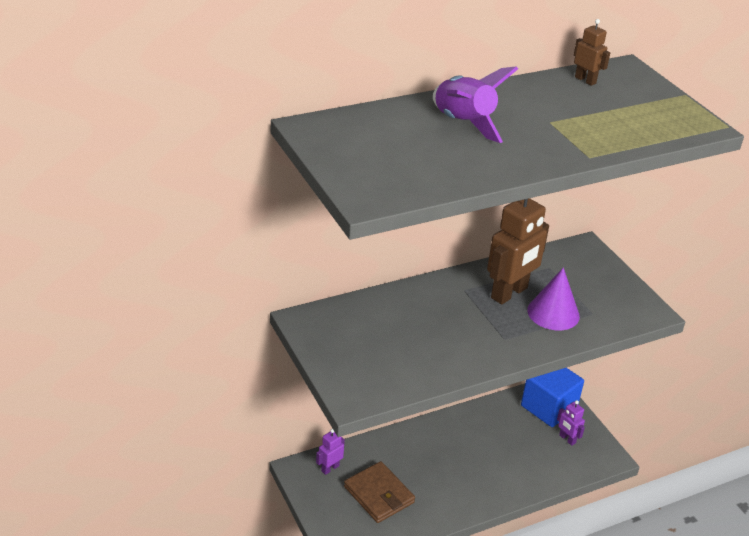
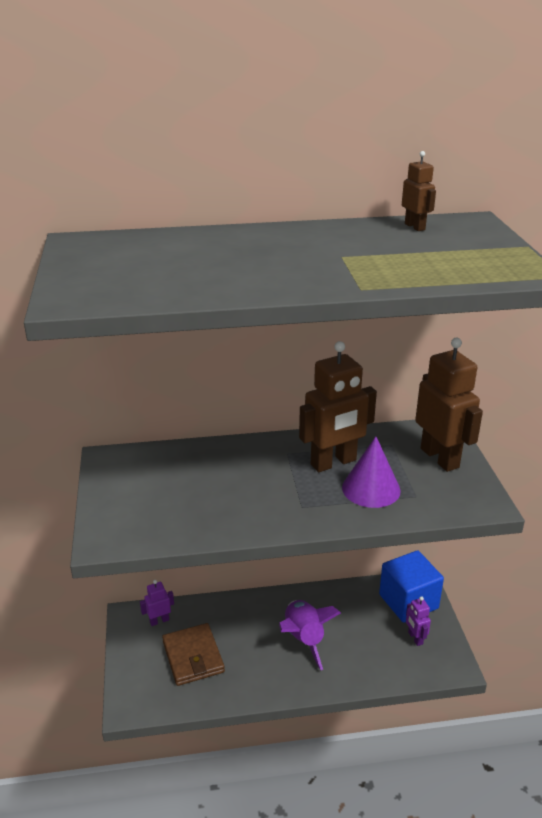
camera: 20 degrees right, 5 degrees down
purple rocket [433,67,518,143] -> purple rocket moved to [279,600,341,670]
none -> brown robot [415,338,483,472]

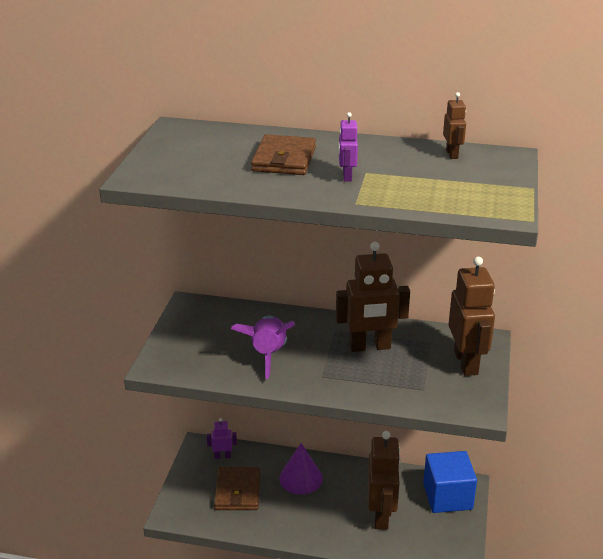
camera: 20 degrees right, 0 degrees up
purple rocket [279,600,341,670] -> purple rocket moved to [231,316,295,379]
purple cone [342,436,401,508] -> purple cone moved to [279,443,323,495]
purple robot [406,596,431,646] -> purple robot moved to [338,112,358,182]
none -> brown wallet [251,134,316,175]
none -> brown robot [368,431,401,530]

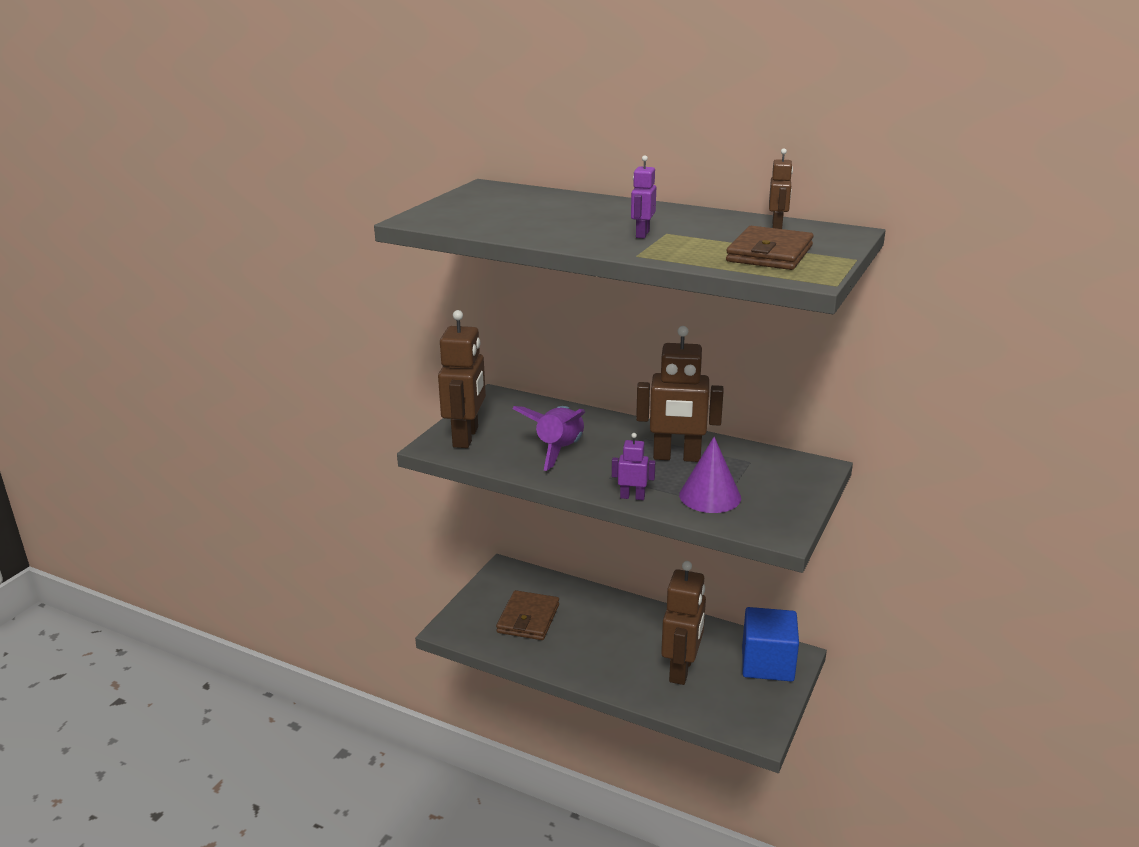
camera: 15 degrees right, 5 degrees down
purple robot [207,418,237,459] -> purple robot moved to [612,433,655,500]
brown wallet [251,134,316,175] -> brown wallet moved to [726,226,814,270]
purple cone [279,443,323,495] -> purple cone moved to [679,437,741,513]
brown robot [448,257,495,376] -> brown robot moved to [438,310,486,448]

